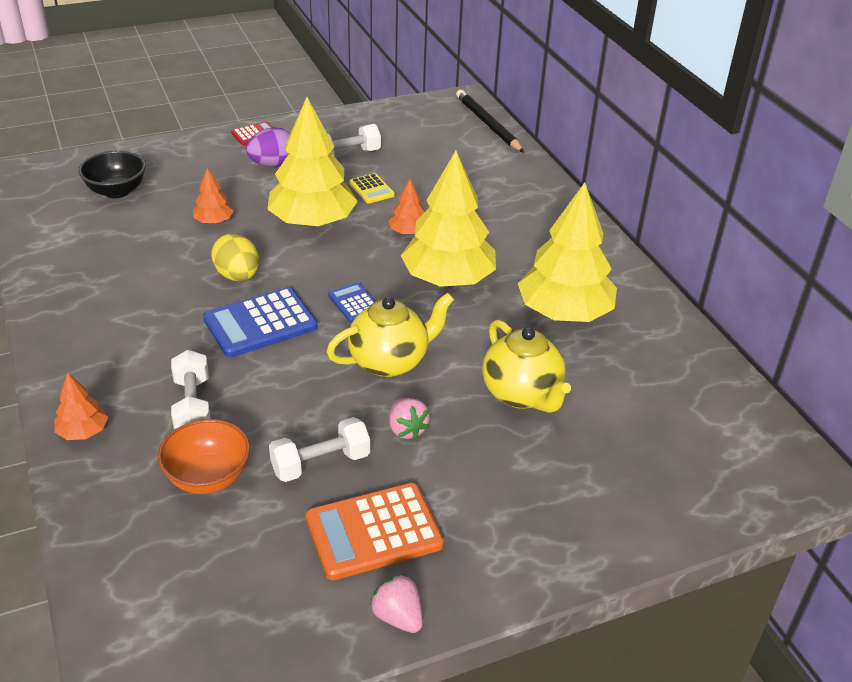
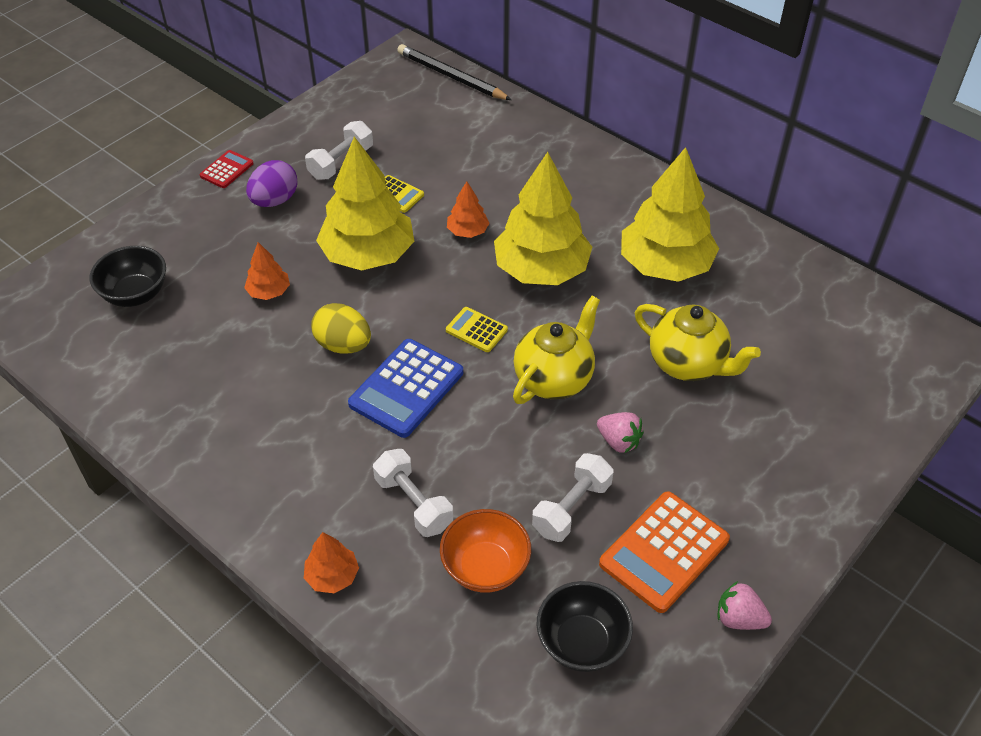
camera: 25 degrees left, 10 degrees up
blue calculator [328,282,376,322] -> yellow calculator [446,307,508,352]
none -> black bowl [537,581,633,672]

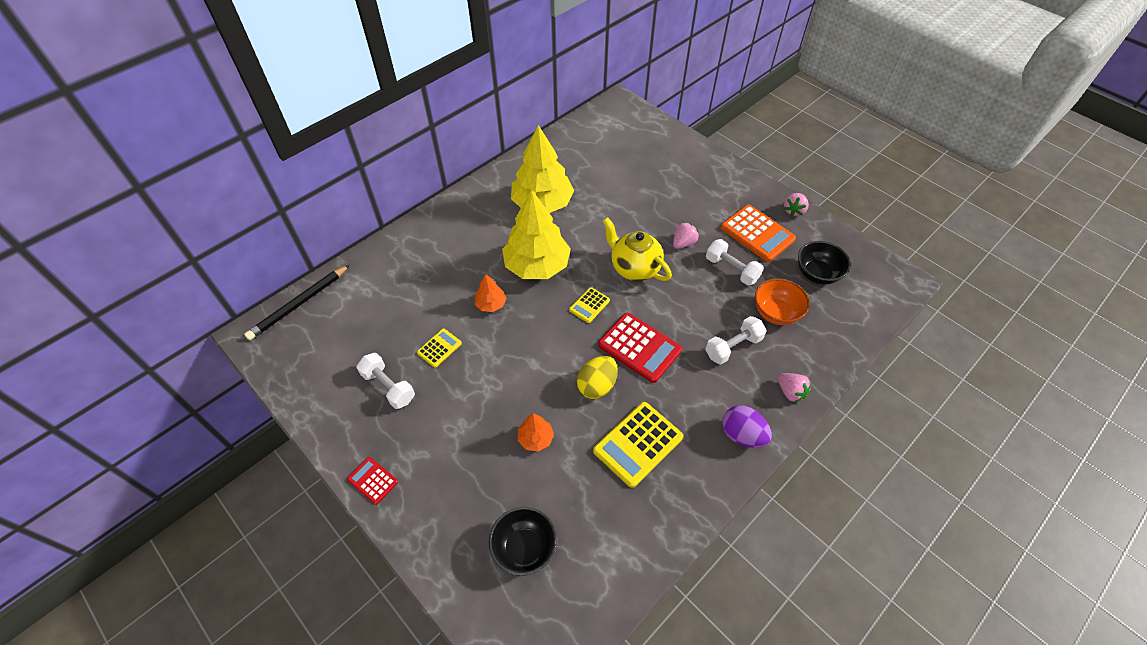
camera: 85 degrees left, 5 degrees up
purple egg [246,160,298,207] -> purple egg moved to [722,405,772,448]
orange tree [304,532,359,593] -> pink strawberry [778,373,811,403]
yellow tree [316,137,414,271] -> none
blue calculator [348,339,463,438] -> red calculator [598,313,682,383]
yellow teapot [635,304,761,381] -> none
none -> yellow calculator [593,402,683,488]

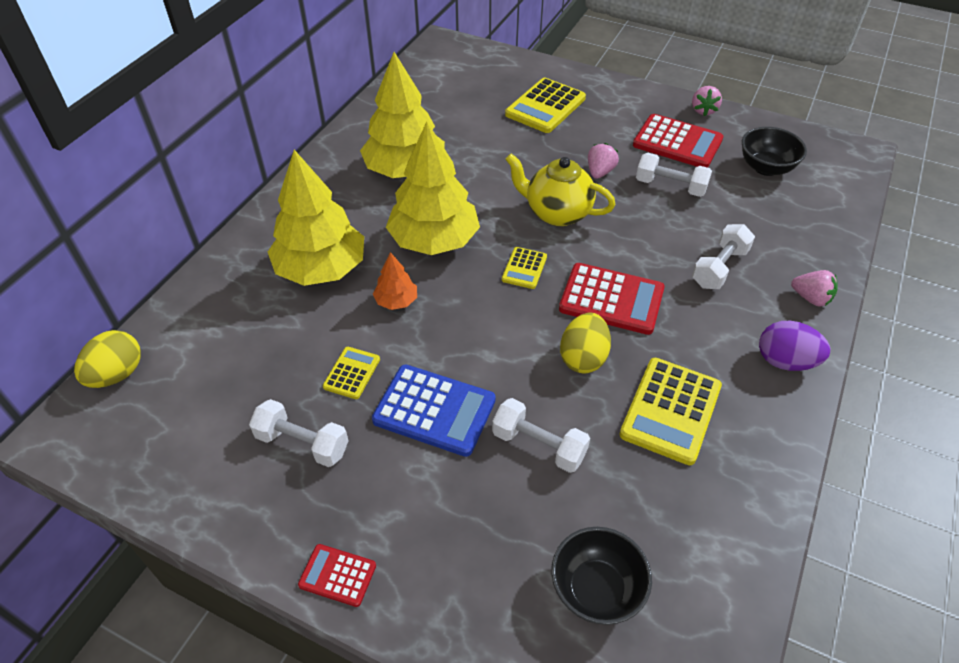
camera: 20 degrees left, 5 degrees down
black pencil [244,265,350,340] -> yellow egg [74,330,141,388]
orange tree [518,413,554,452] -> white dumbbell [492,398,590,473]
orange calculator [721,205,796,262] -> red calculator [633,114,723,168]
orange bowl [755,278,810,325] -> none
none -> yellow tree [268,150,364,286]
none -> blue calculator [372,364,496,457]
none -> yellow calculator [505,78,586,133]

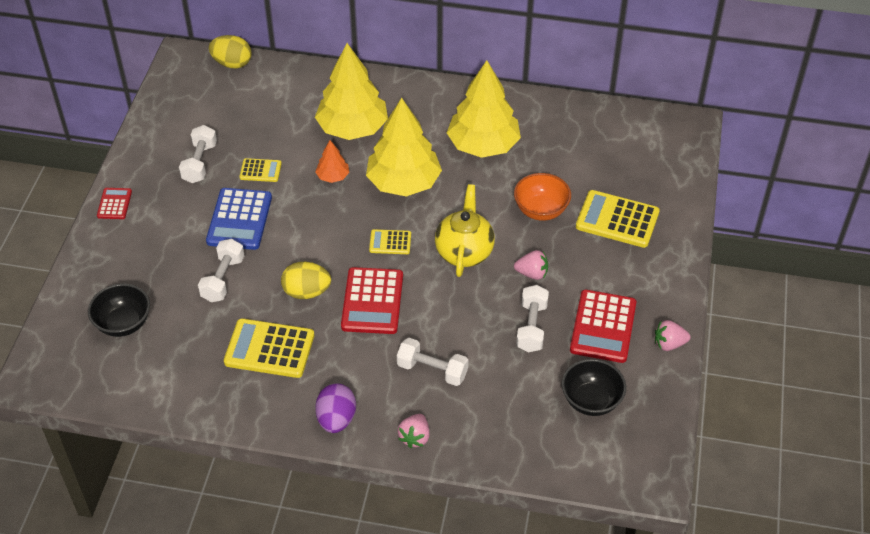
camera: 75 degrees right, 0 degrees up
none -> orange bowl [514,173,571,221]

